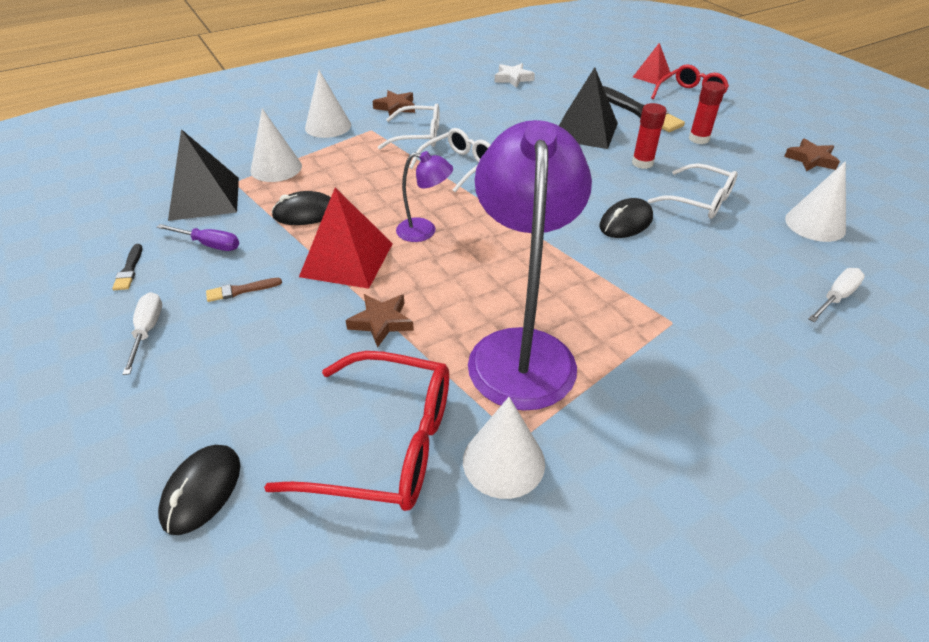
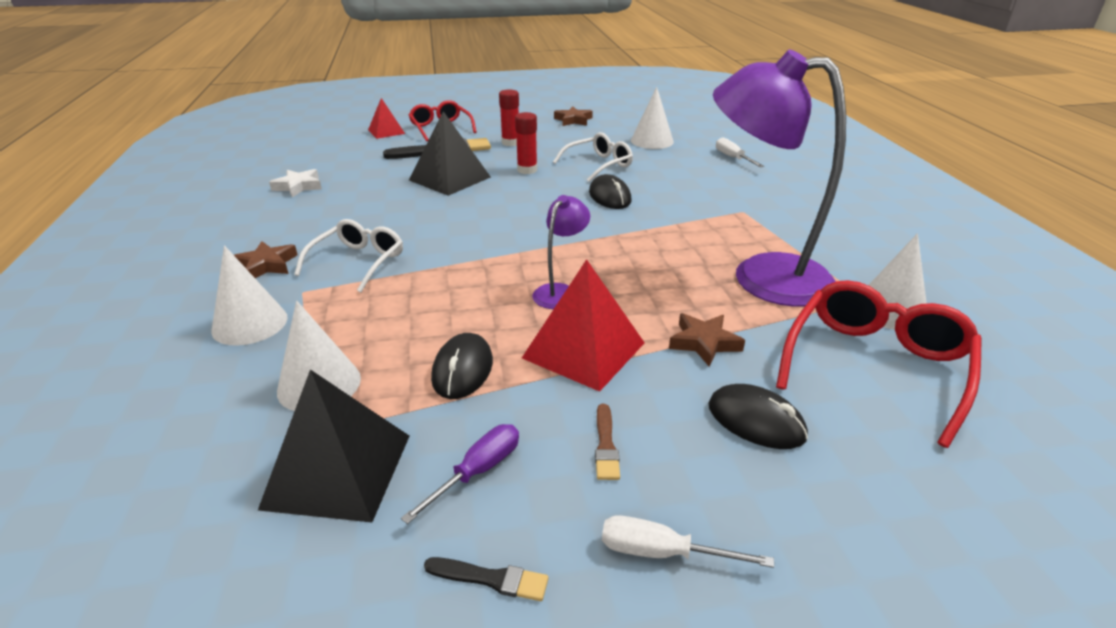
camera: 70 degrees left, 10 degrees down
black mouse [158,445,240,535] -> black mouse moved to [708,384,808,449]
white glasses [409,128,490,192] -> none

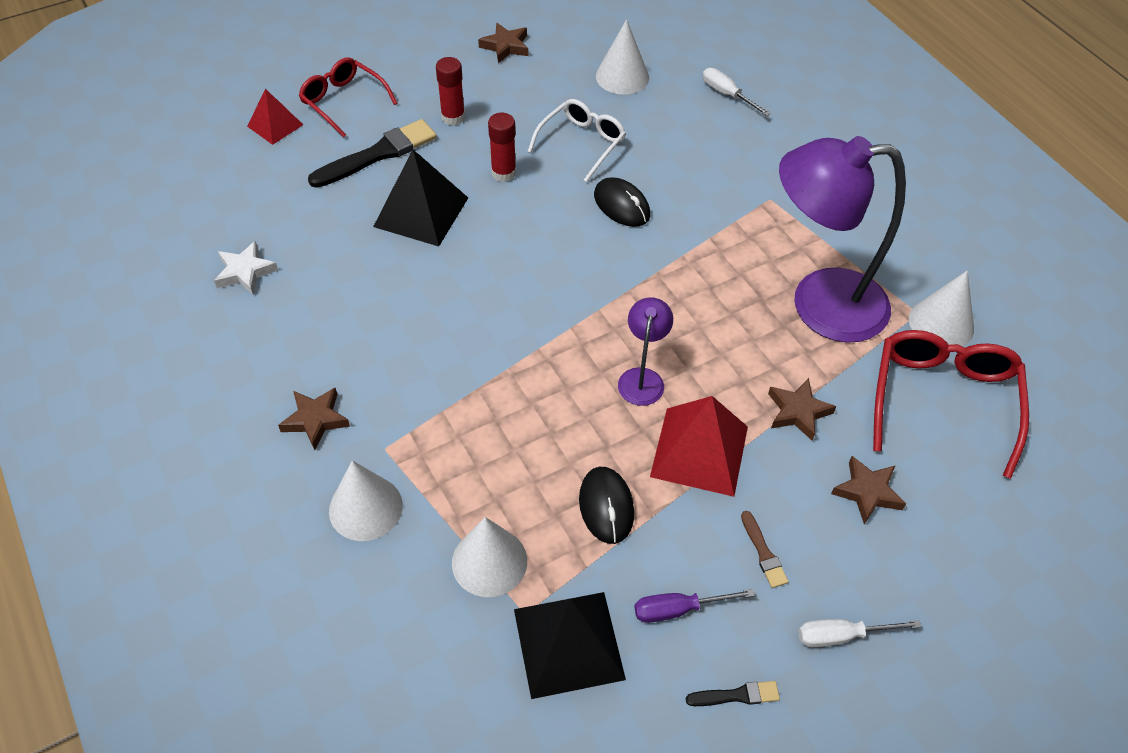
camera: 20 degrees left, 20 degrees up
white glasses [294,219,403,292] -> none
purple screwdriver [401,424,519,524] -> purple screwdriver turned 120 degrees counterclockwise [635,589,755,623]
black mouse [708,384,808,449] -> brown star [831,456,906,524]

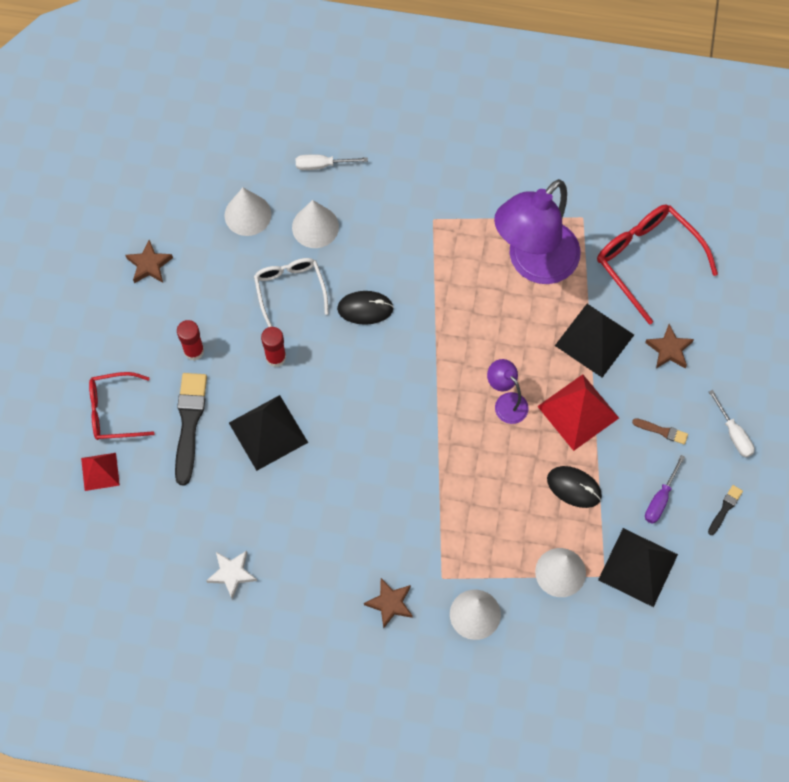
camera: 50 degrees left, 15 degrees up
brown star [768,378,836,441] -> black pyramid [555,304,634,378]
white screwdriver [798,619,921,647] -> white screwdriver turned 60 degrees counterclockwise [709,390,754,457]
white cone [909,270,974,347] -> white cone moved to [292,200,339,248]

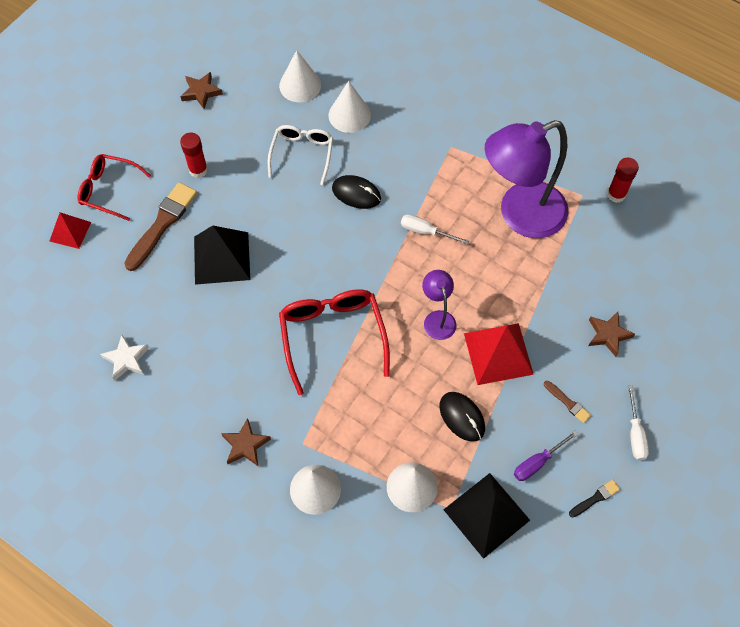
camera: 25 degrees right, 5 degrees down
black brush [175,373,207,486] -> brown brush [124,182,197,271]
red glue stick [261,327,286,367] -> red glue stick moved to [607,158,639,203]
white screwdriver [296,154,368,170] -> white screwdriver moved to [401,215,469,244]
black pyramid [555,304,634,378] -> none
red glasses [597,205,718,325] -> red glasses moved to [279,289,390,395]

